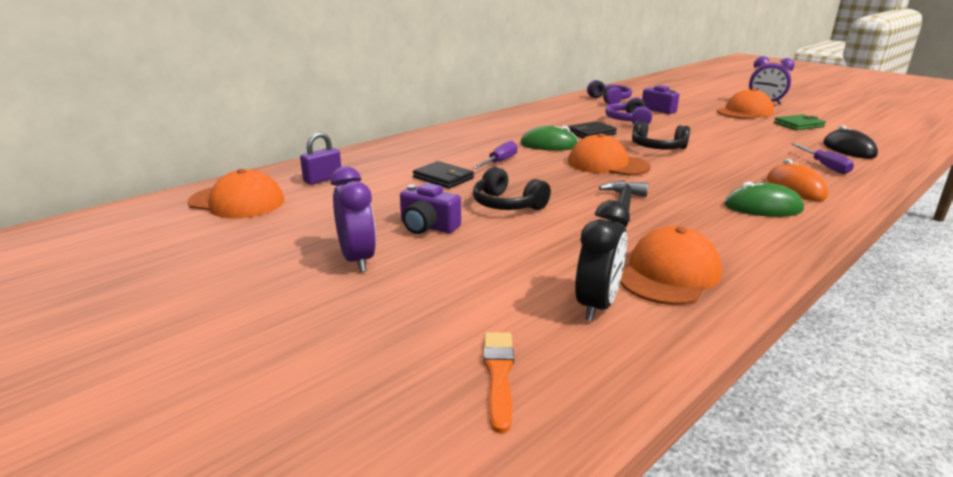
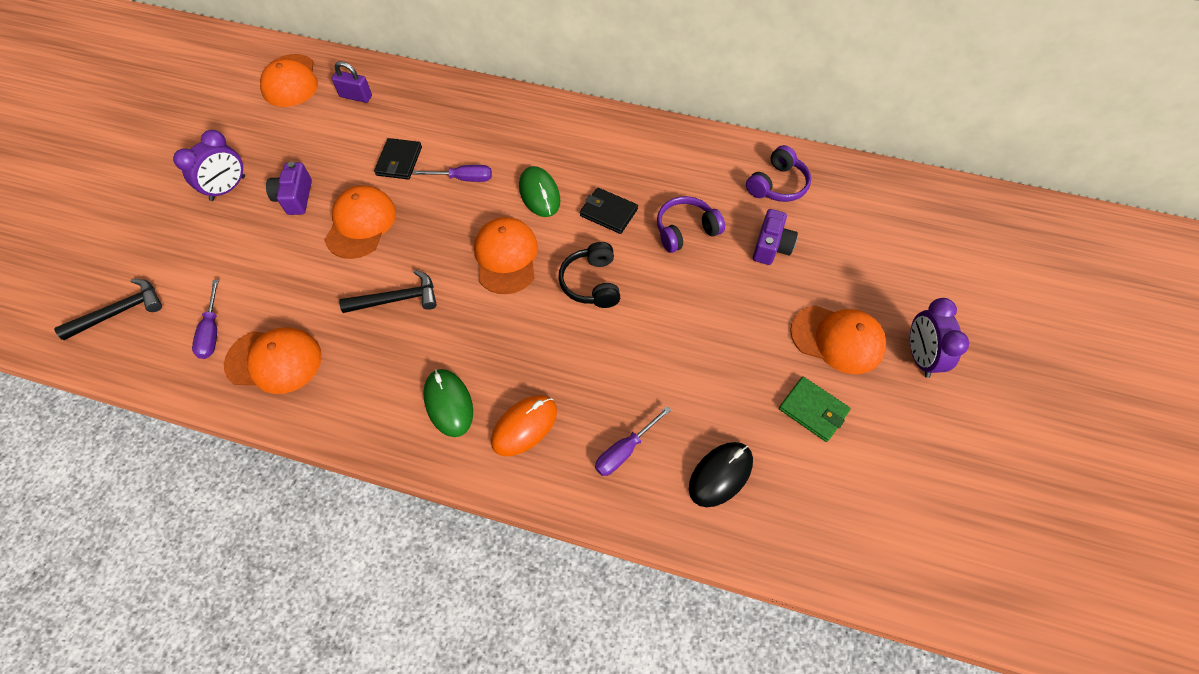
camera: 60 degrees right, 35 degrees up
black headphones [473,167,551,210] -> orange cap [325,185,396,259]
orange brush [483,332,514,433] -> black hammer [54,279,162,340]
black clock [575,200,630,321] -> purple screwdriver [192,280,219,359]

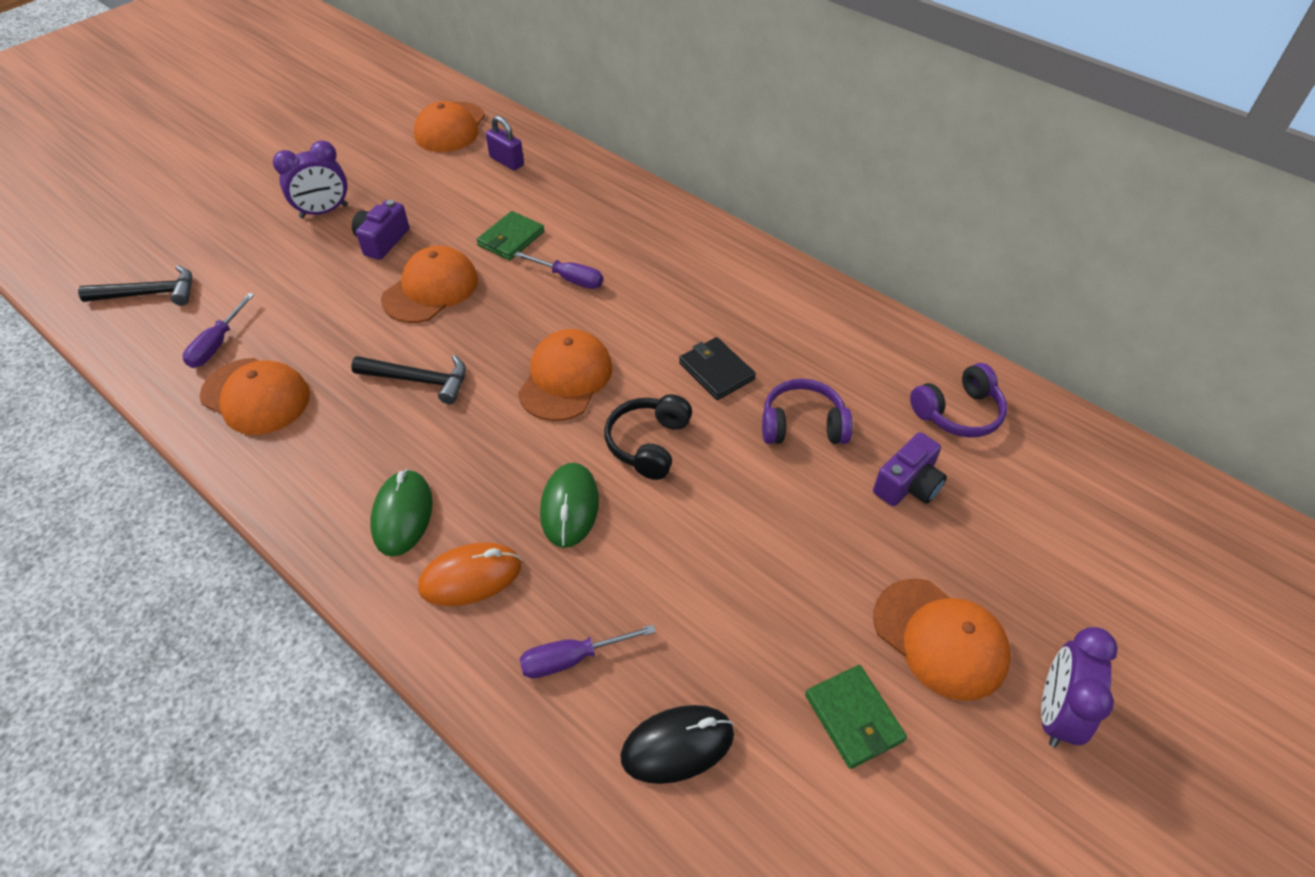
camera: 25 degrees right, 10 degrees down
black wallet [374,138,422,180] -> green wallet [476,211,544,260]
green mouse [519,166,560,217] -> green mouse moved to [540,463,599,548]

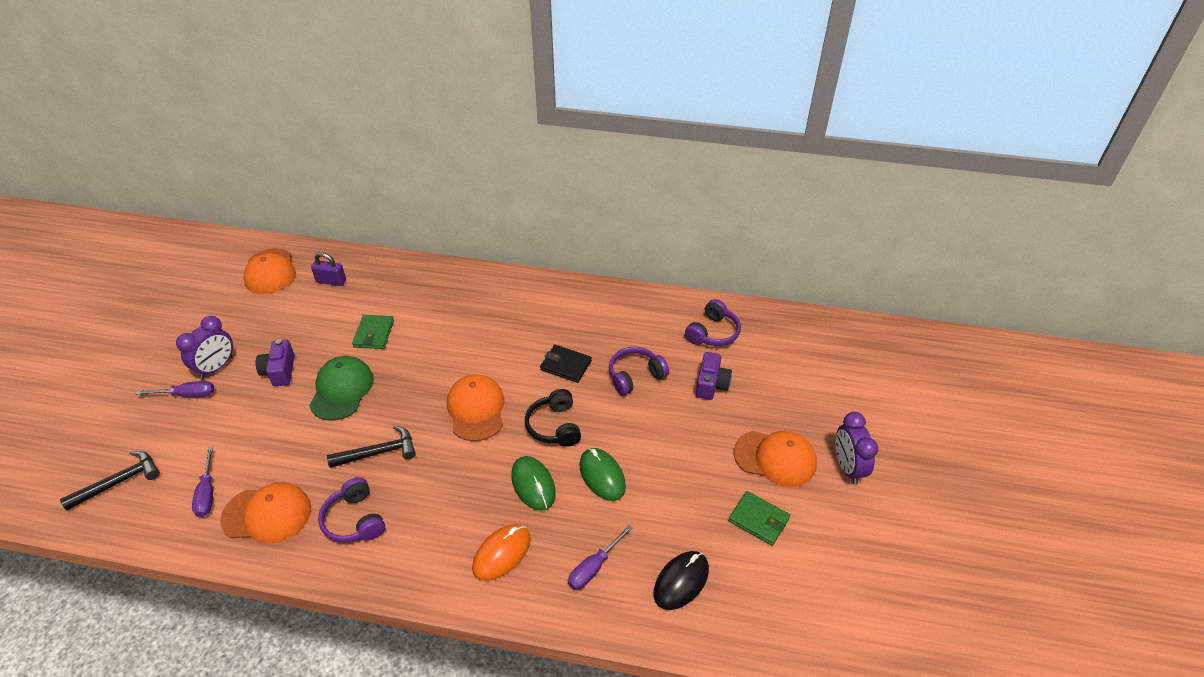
camera: 30 degrees left, 5 degrees down
green mouse [370,469,433,557] -> green mouse moved to [579,448,626,501]
orange cap [381,246,478,323] -> green cap [309,356,374,421]
purple screwdriver [514,251,603,289] -> purple screwdriver moved to [136,381,214,397]
none -> purple headphones [318,477,385,543]

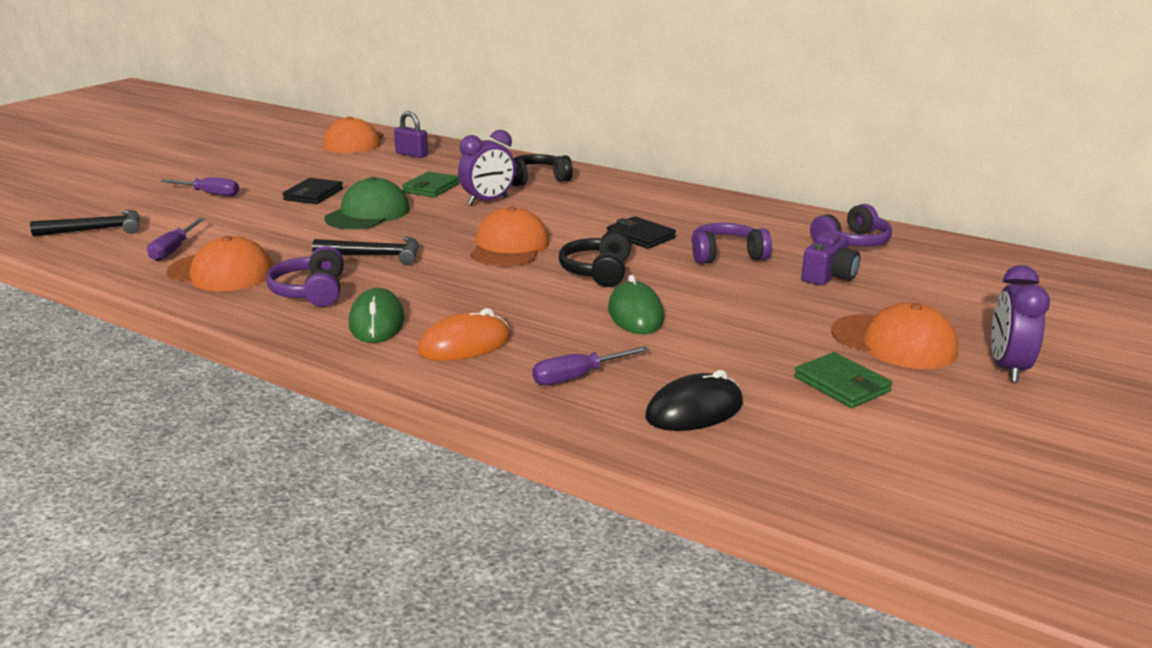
camera: 20 degrees right, 20 degrees down
purple clock [176,316,233,379] -> purple clock moved to [458,130,515,205]
purple camera [256,339,295,387] -> black wallet [283,178,343,204]
green mouse [511,456,556,511] -> green mouse moved to [349,288,405,343]
none -> black headphones [512,154,573,186]

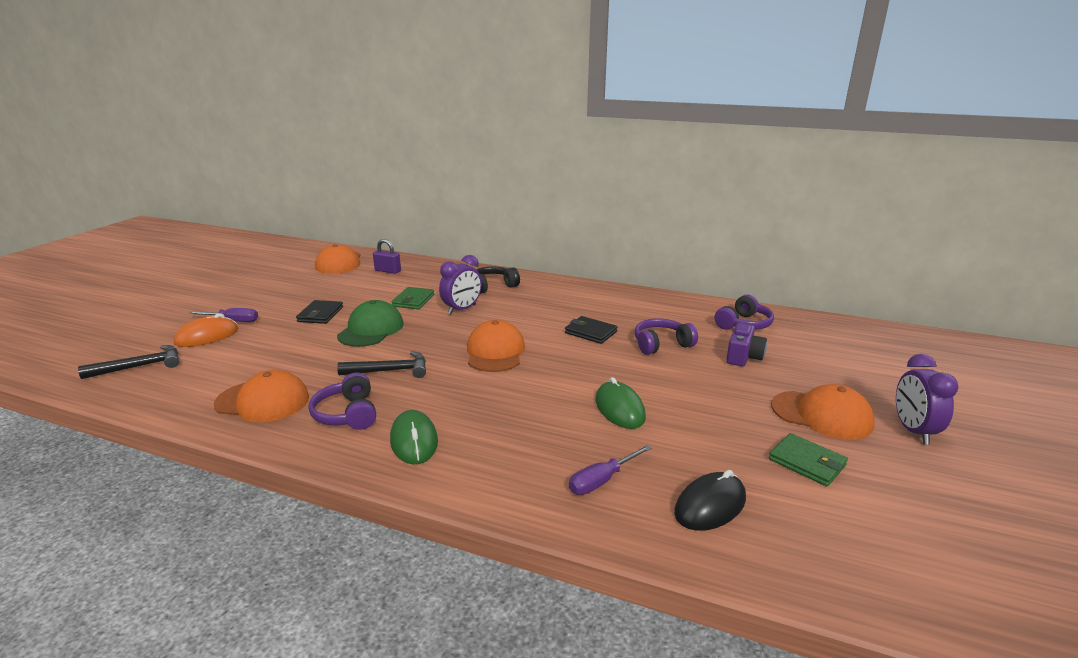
camera: 10 degrees left, 0 degrees up
purple screwdriver [147,218,205,261] -> none
orange mouse [418,308,511,361] -> orange mouse moved to [174,313,238,347]
black headphones [559,230,632,287] -> none

